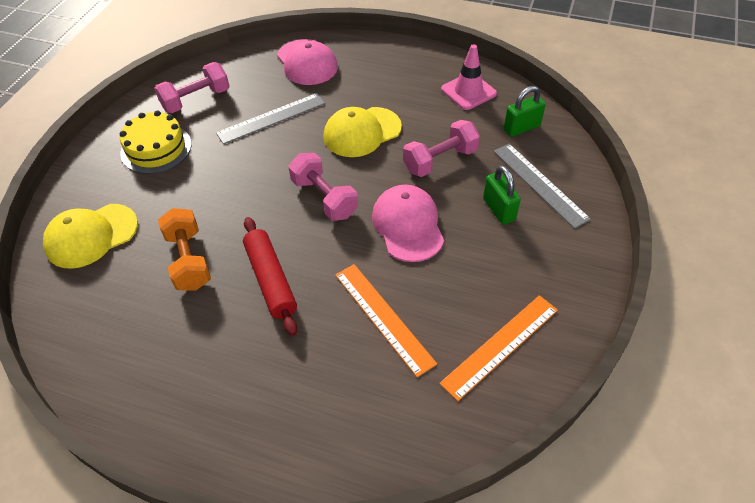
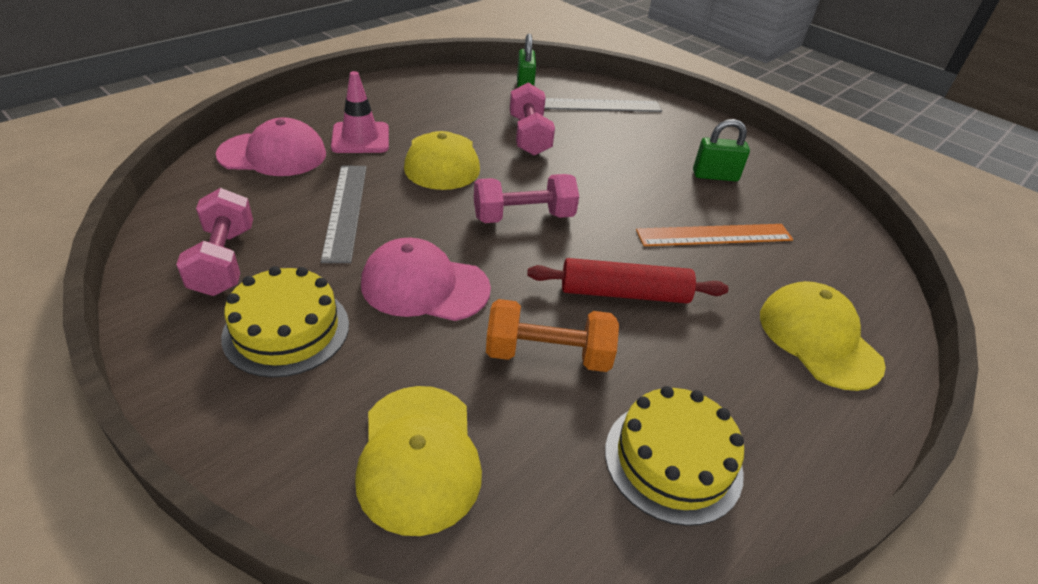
camera: 70 degrees left, 10 degrees down
pink cap [372,184,444,262] -> pink cap moved to [361,238,491,321]
orange ruler [439,295,558,401] -> none
pink traffic cone [441,44,497,110] -> pink traffic cone moved to [331,71,389,153]
green padlock [483,165,521,225] -> green padlock moved to [693,119,750,181]
none -> yellow cake [605,386,744,526]
none -> yellow cap [760,281,886,391]

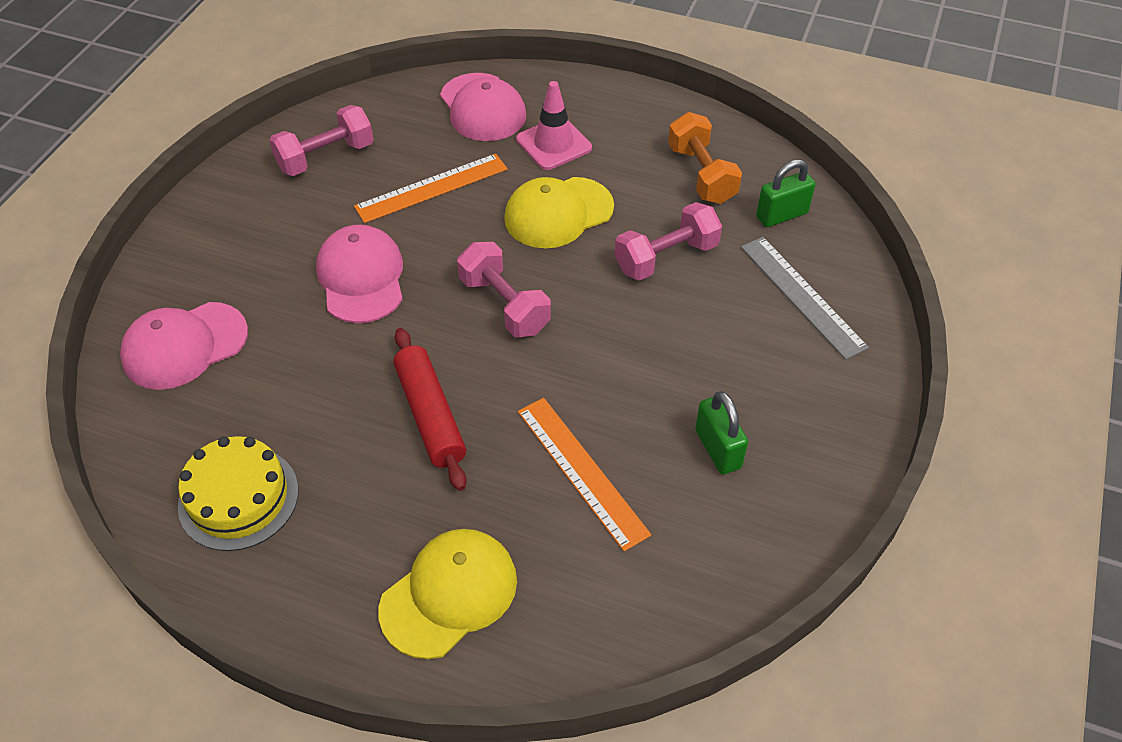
camera: 70 degrees right, 10 degrees up
yellow cake [221,266,349,378] -> none
grey ruler [320,165,367,263] -> orange ruler [354,154,508,223]
yellow cap [355,386,482,536] -> pink cap [120,302,248,390]
orange dumbbell [486,299,619,372] -> orange dumbbell moved to [668,112,742,204]

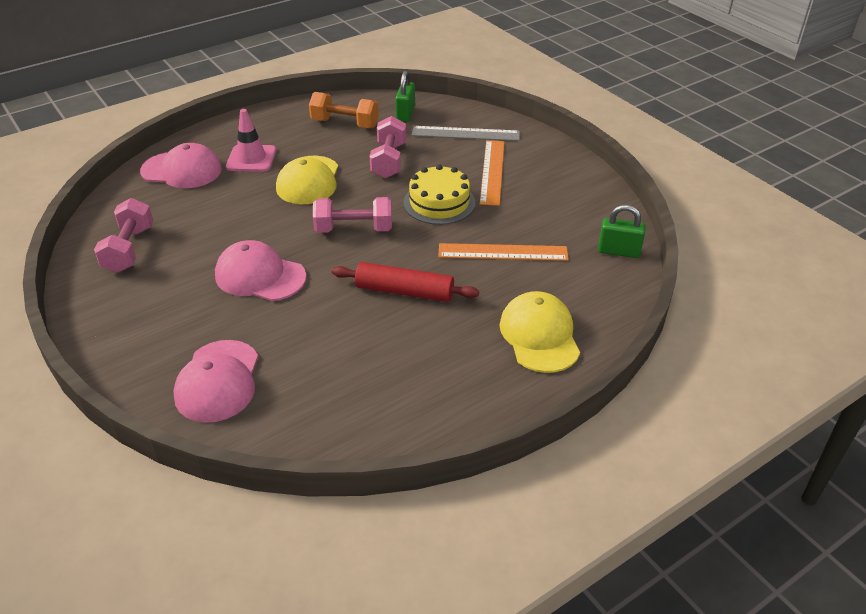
camera: 55 degrees left, 10 degrees down
yellow cake [178,436,298,551] -> yellow cake moved to [403,164,475,225]
orange ruler [354,154,508,223] -> orange ruler moved to [480,140,504,206]
green padlock [695,391,748,474] -> green padlock moved to [598,205,646,258]

